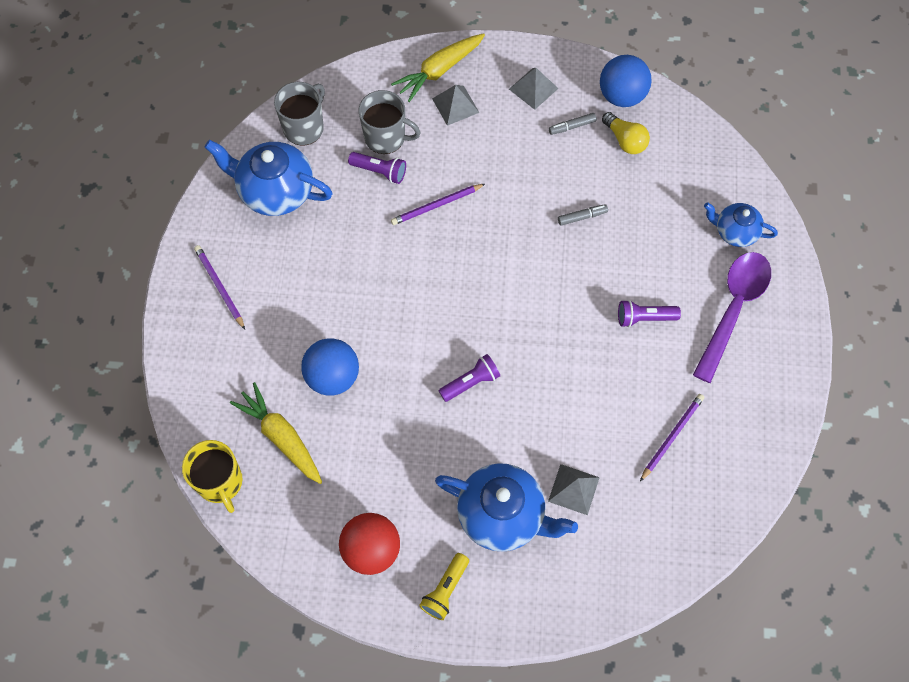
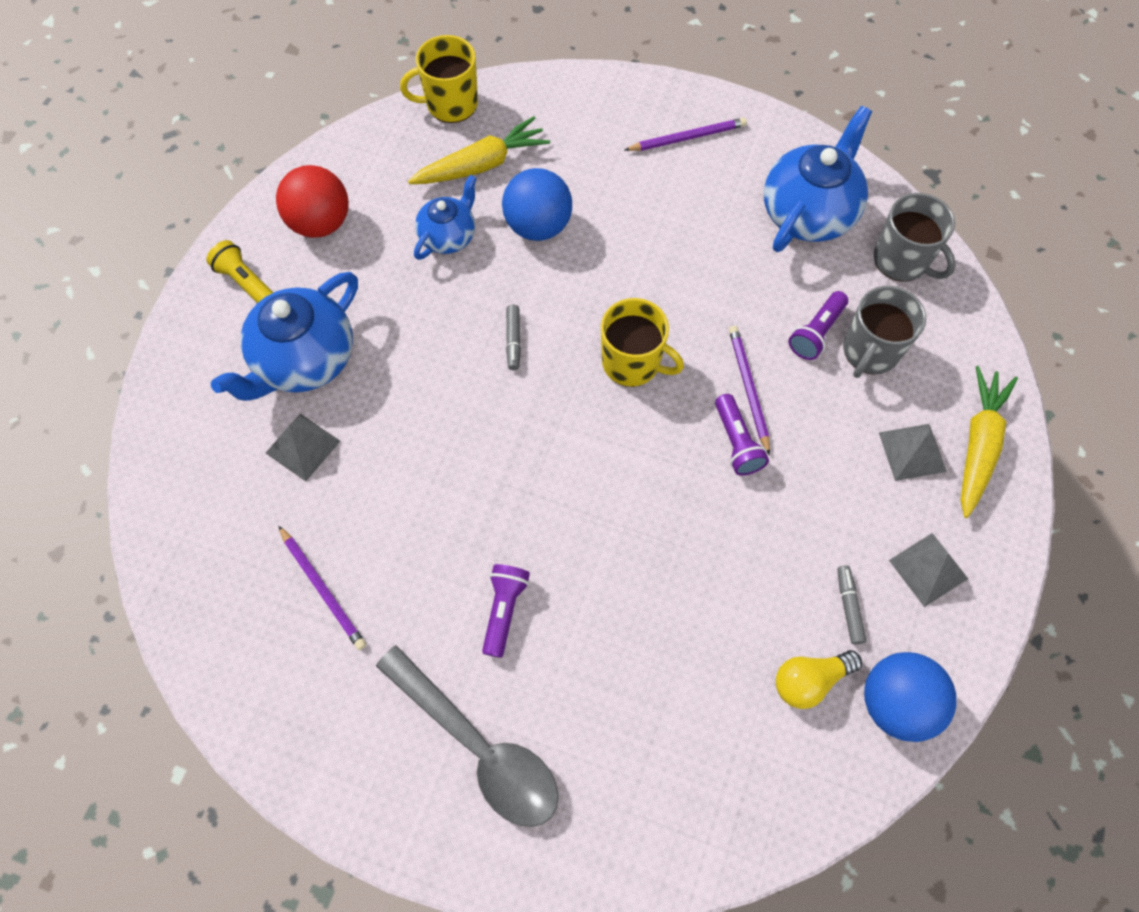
camera: 105 degrees right, 0 degrees up
yellow carrot [391,33,485,102] -> yellow carrot turned 45 degrees clockwise [961,366,1018,518]
purple flashlight [439,354,500,402] -> purple flashlight moved to [715,394,769,476]
grey marker [558,204,608,226] -> grey marker moved to [506,304,521,370]
purple spoon [693,252,771,383] -> grey spoon [376,645,559,827]
blue teapot [704,202,778,247] -> blue teapot moved to [414,175,477,260]
none -> yellow mug [601,298,684,387]

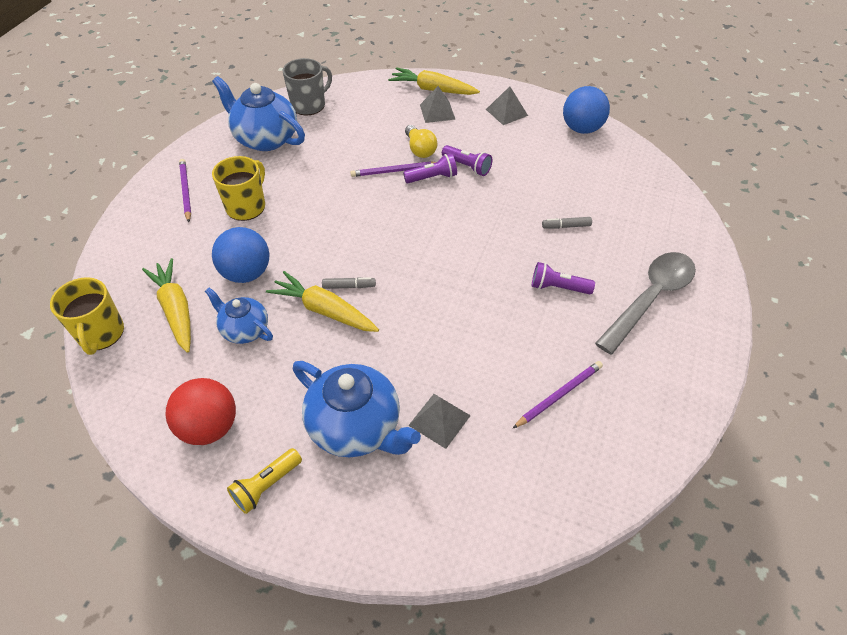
camera: 90 degrees left, 15 degrees down
yellow mug [601,298,684,387] -> yellow mug moved to [212,156,265,221]
yellow light bulb [776,650,862,709] -> yellow light bulb moved to [405,125,437,158]
purple flashlight [788,291,848,360] -> purple flashlight moved to [442,145,492,176]
grey marker [837,565,866,644] -> grey marker moved to [542,217,592,229]
grey mug [843,286,926,378] -> none
none -> yellow carrot [266,271,379,332]

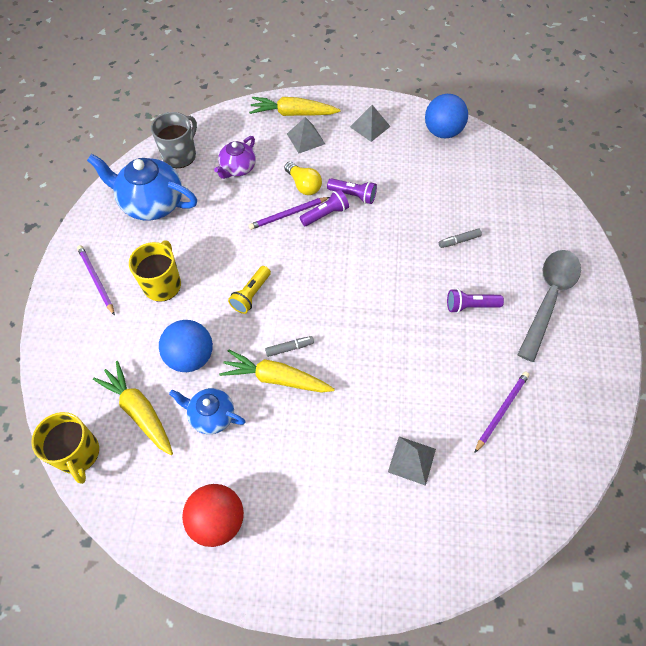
camera: 15 degrees left, 10 degrees up
yellow flashlight [227,448,302,514] -> yellow flashlight moved to [228,266,271,314]
blue teapot [292,361,421,457] -> none
none -> purple teapot [214,136,256,179]

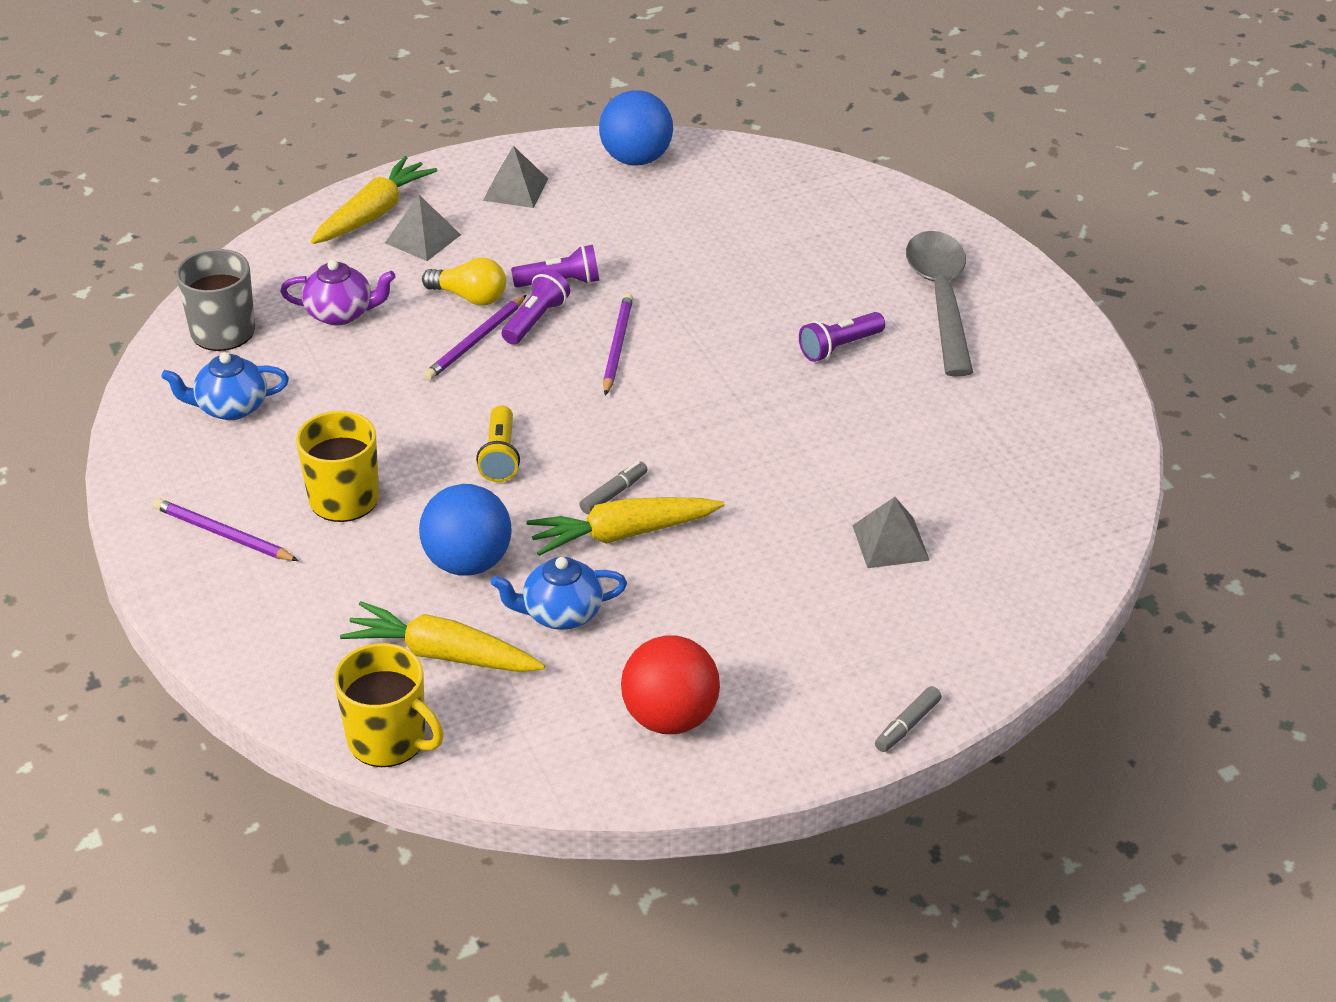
camera: 30 degrees left, 20 degrees down
blue teapot [87,154,197,221] -> blue teapot [161,352,289,420], size x0.59
purple teapot [214,136,256,179] -> purple teapot turned 90 degrees counterclockwise [280,260,396,326]
yellow carrot [249,97,340,116] -> yellow carrot turned 150 degrees clockwise [311,156,438,244]
grey marker [439,228,482,248] -> grey marker moved to [875,686,942,752]
purple pencil [474,372,530,453] -> purple pencil moved to [603,293,633,396]

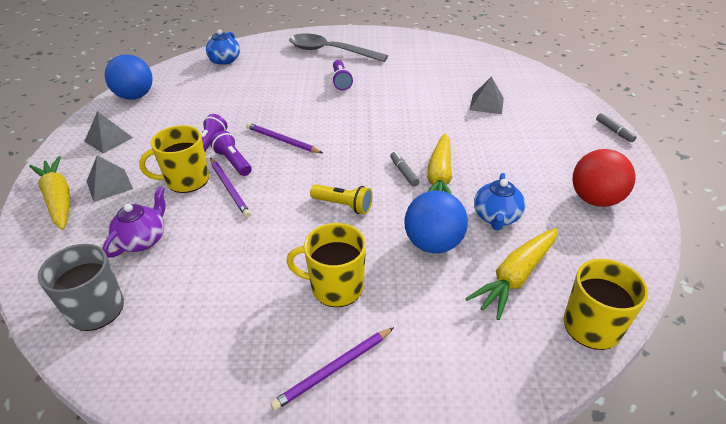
camera: 65 degrees left, 0 degrees up
blue teapot [161,352,289,420] -> blue teapot moved to [206,29,240,65]
yellow light bulb [422,257,506,306] -> yellow mug [139,125,209,193]

